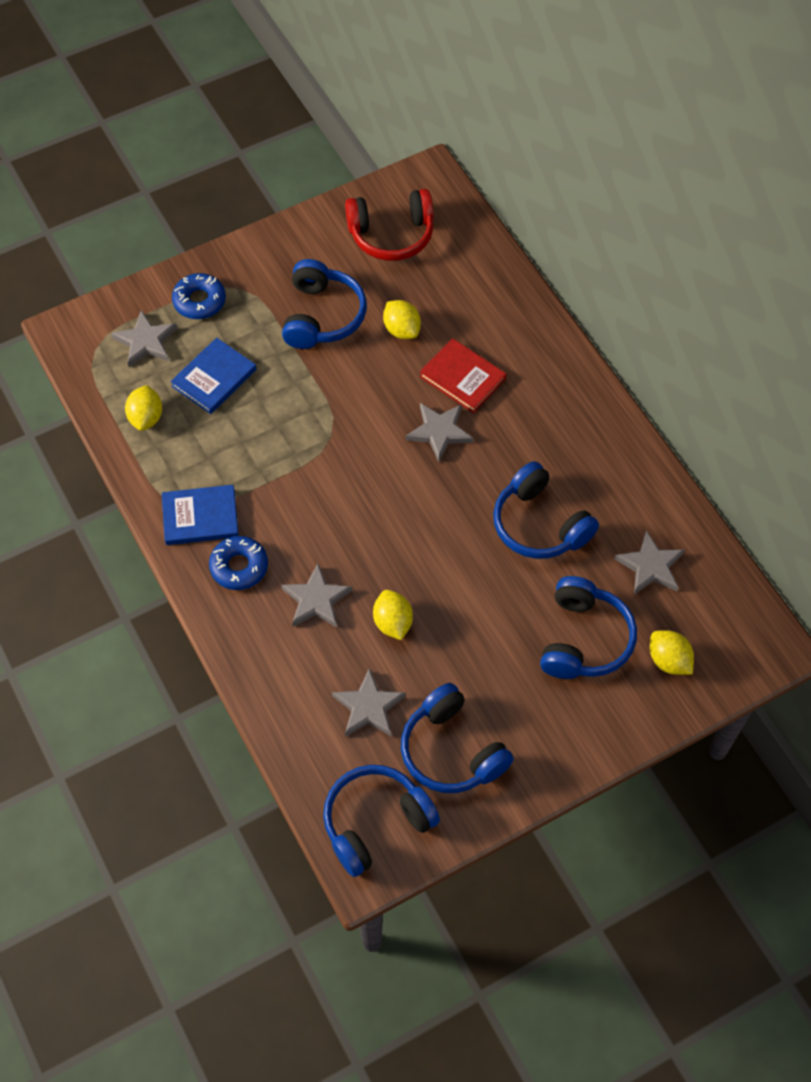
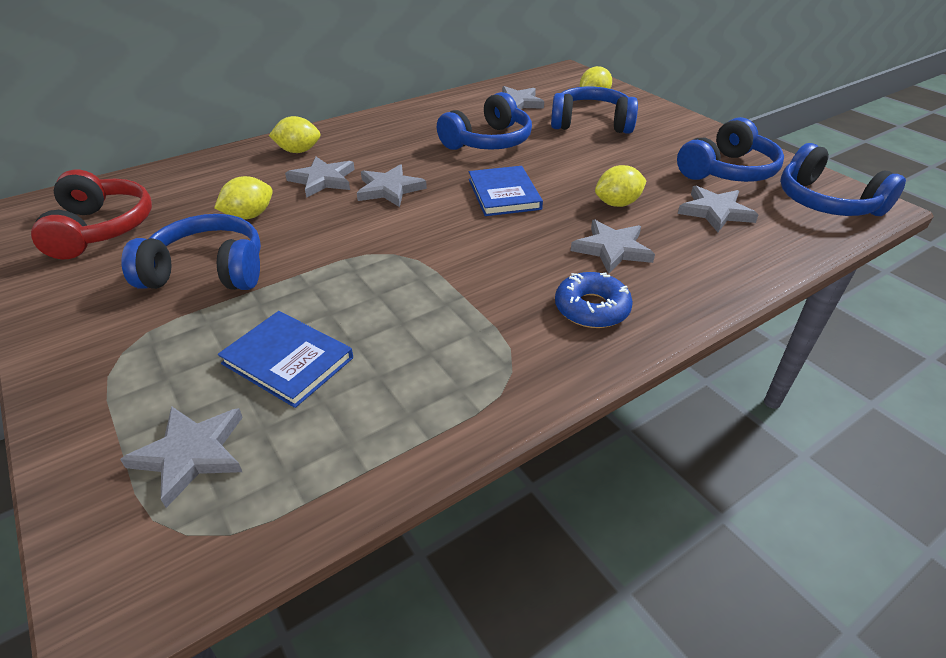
camera: 95 degrees left, 20 degrees down
yellow lemon [125,385,162,431] -> yellow lemon moved to [269,116,321,153]
blue book [162,485,239,545] -> blue book moved to [469,166,543,216]
blue donut [172,273,226,319] -> none
red book [420,338,506,413] -> grey star [285,157,355,198]

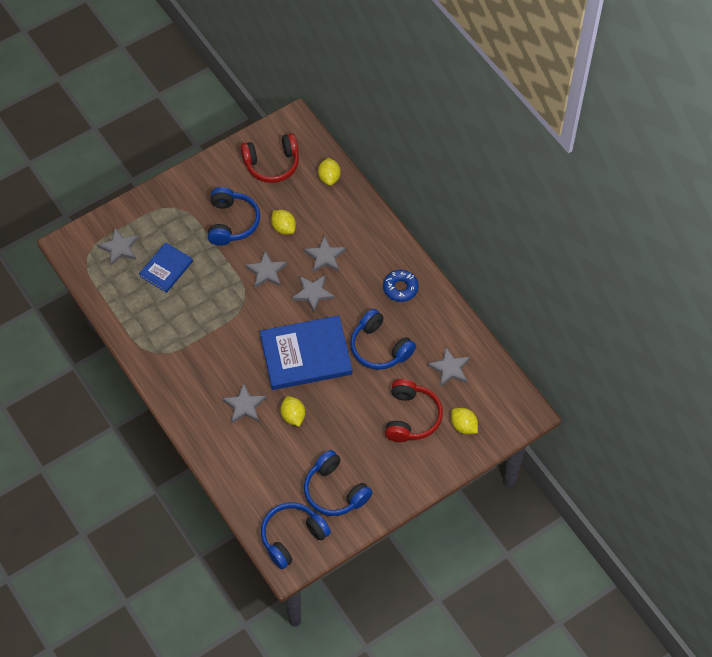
camera: 90 degrees right, 20 degrees up
yellow lemon [269,116,321,153] -> yellow lemon moved to [318,158,340,185]
blue book [469,166,543,216] -> blue book [260,316,352,390], size x1.80
blue headphones [551,87,638,134] -> red headphones [385,379,443,442]
blue donut [555,272,633,328] -> blue donut moved to [383,270,419,302]
grey star [678,186,759,232] -> grey star moved to [245,251,287,288]

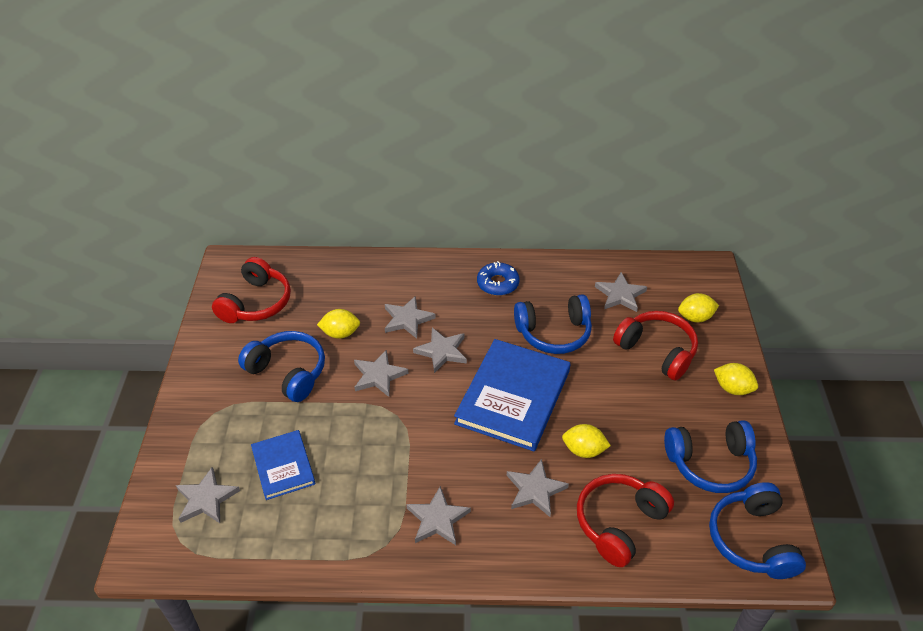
camera: 55 degrees left, 15 degrees down
yellow lemon [318,158,340,185] -> yellow lemon moved to [714,363,758,395]
none -> grey star [406,486,471,545]
none -> red headphones [577,474,674,567]

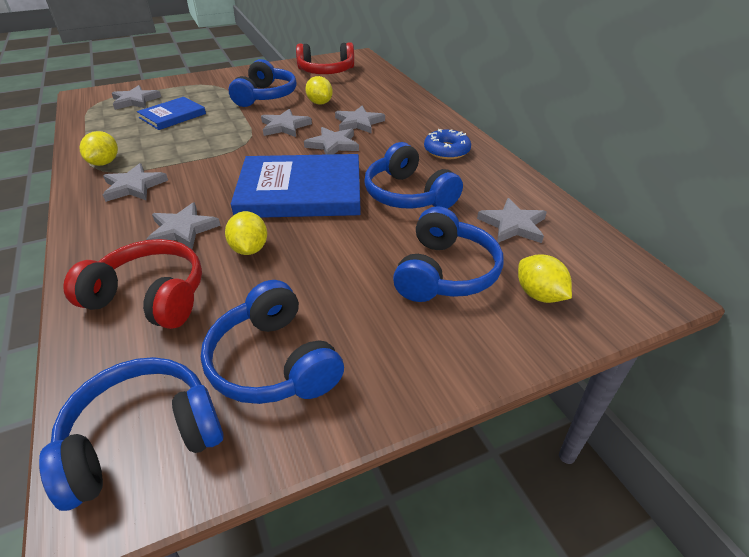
camera: 65 degrees right, 5 degrees down
red headphones [613,311,698,381] -> blue headphones [393,206,503,302]
yellow lemon [714,363,758,395] -> yellow lemon moved to [79,131,118,166]

